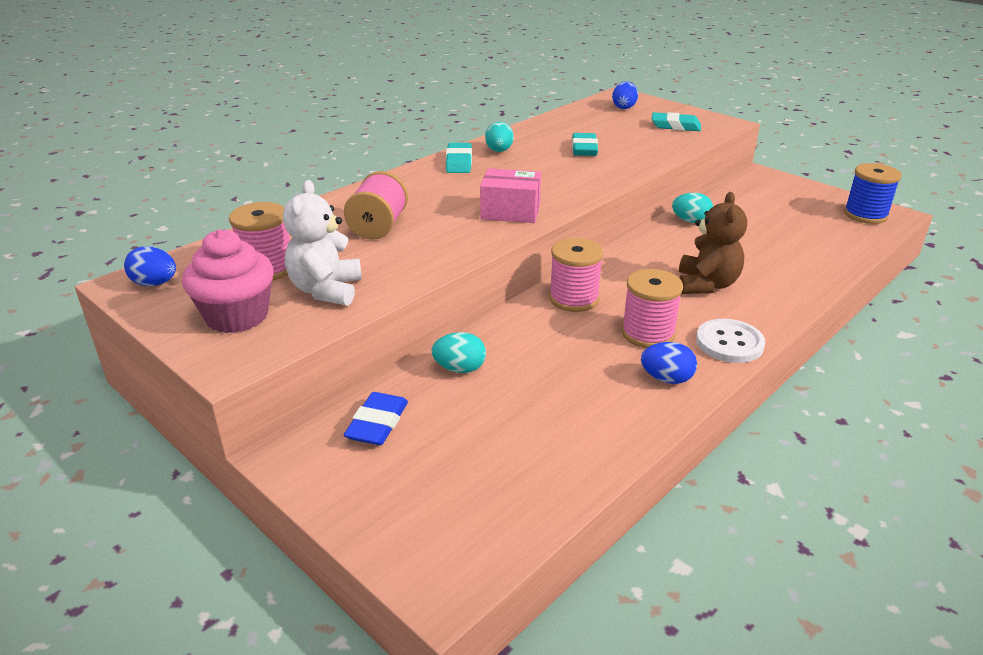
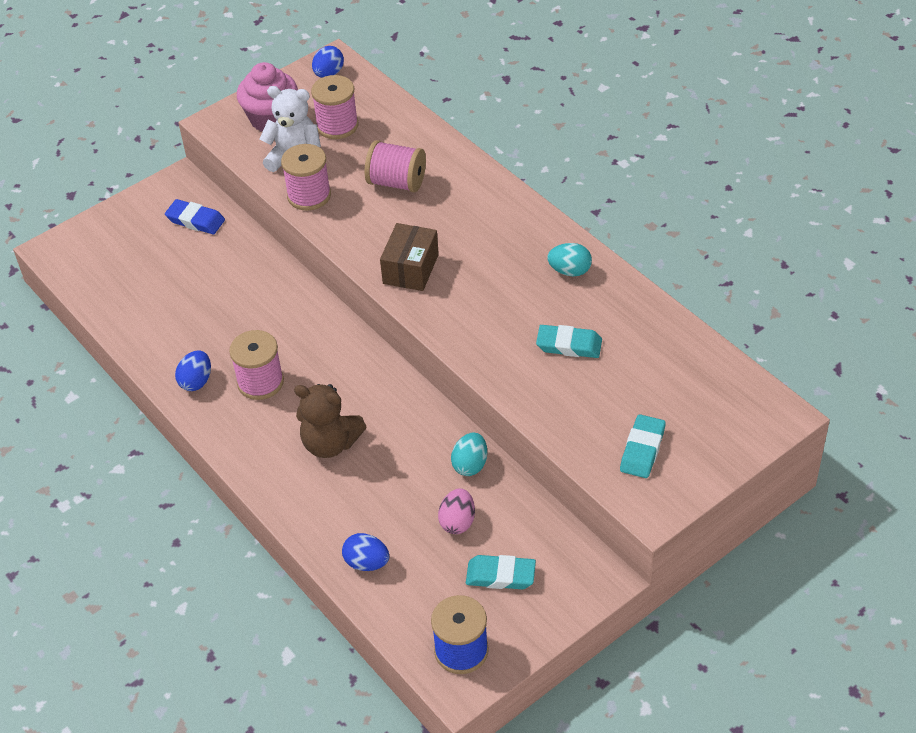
camera: 100 degrees right, 15 degrees up
turquoise egg [431,332,486,373] -> none
turquoise eraser [446,143,472,173] -> turquoise eraser moved to [466,555,536,589]
pink box [480,168,541,223] -> brown box [380,223,439,291]
pink spool [549,238,603,312] -> pink spool moved to [281,144,331,211]
blue egg [612,81,638,109] -> blue egg moved to [342,533,389,571]
white button [696,319,765,363] -> none
none -> pink egg [438,489,475,534]

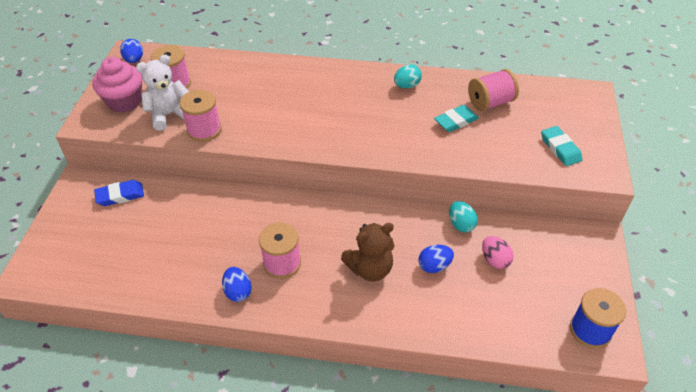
camera: 45 degrees left, 0 degrees up
blue egg [342,533,389,571] -> blue egg moved to [418,245,454,273]
pink spool [365,140,426,193] -> pink spool moved to [468,69,519,111]
brown box [380,223,439,291] -> none
turquoise eraser [466,555,536,589] -> none

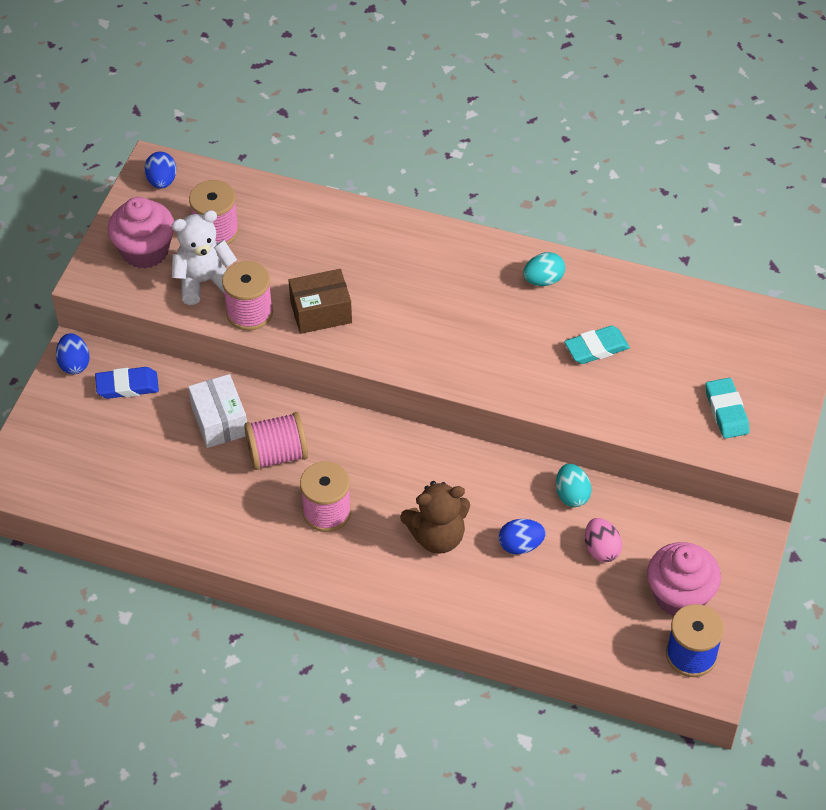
camera: 10 degrees right, 5 degrees up
blue egg [222,267,252,302] -> blue egg moved to [56,333,90,374]
pink spool [468,69,519,111] -> pink spool moved to [244,412,308,470]
none -> white box [188,374,247,448]
none -> brown box [288,269,352,334]
none -> pink cupcake [647,542,721,616]

